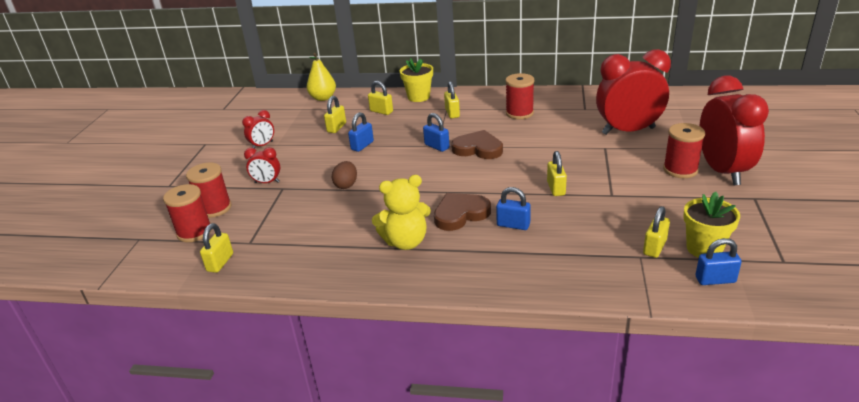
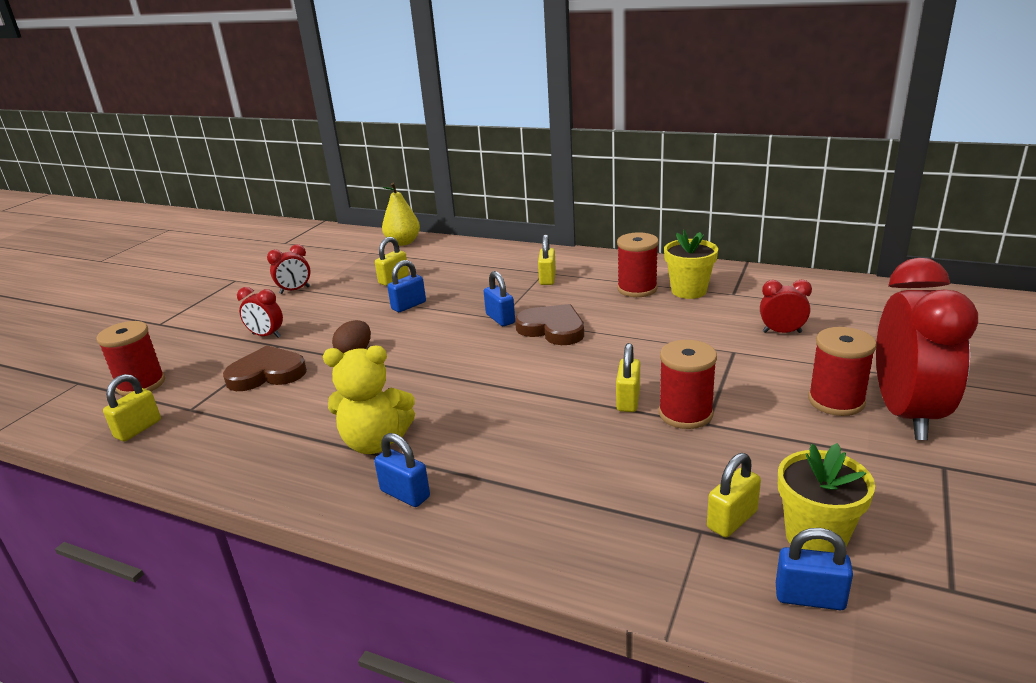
camera: 15 degrees right, 5 degrees down
red spool [186,162,232,218] -> red spool moved to [659,340,717,429]
yellow padlock [368,81,393,115] -> none
yellow flower pot [400,58,433,102] -> yellow flower pot moved to [664,230,718,299]
brown heart [434,193,491,231] -> brown heart moved to [223,345,307,391]
blue padlock [496,187,531,230] -> blue padlock moved to [374,433,430,507]
red clock [596,49,671,135] -> red clock [760,280,812,333], size x0.46

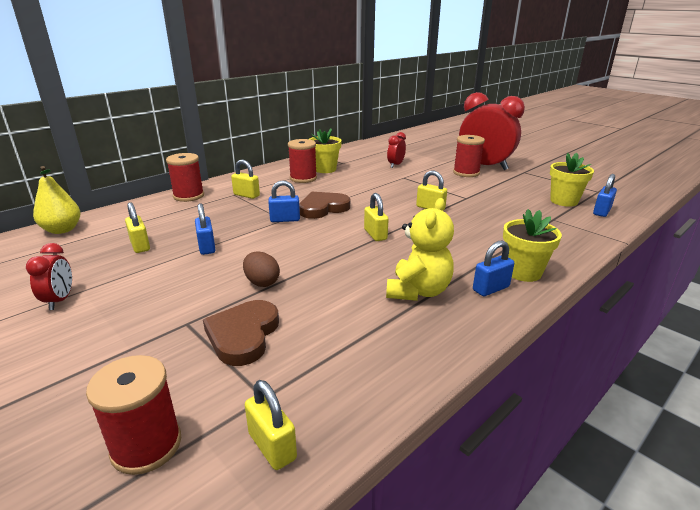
camera: 70 degrees left, 0 degrees up
red clock [237,287,283,338] -> none
red spool [659,340,717,429] -> red spool moved to [166,153,204,202]
yellow padlock [707,453,761,537] -> yellow padlock moved to [364,193,389,241]
none -> yellow flower pot [503,209,562,282]

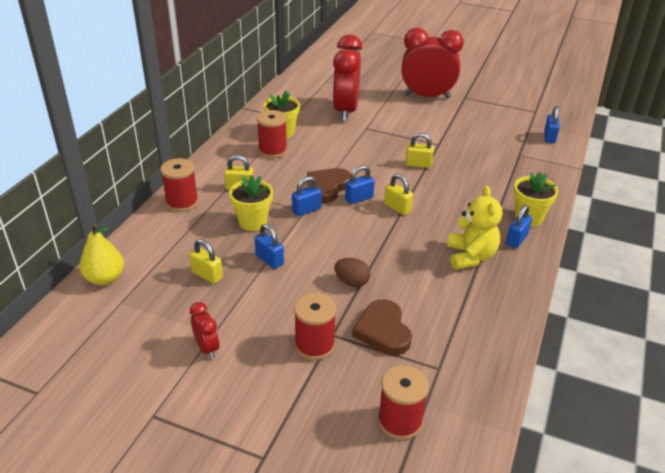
camera: 25 degrees left, 10 degrees up
yellow padlock [245,380,297,470] -> none
red clock [387,132,406,168] -> red clock [332,34,363,122], size x2.20
red spool [453,135,485,177] -> red spool moved to [294,293,336,360]
yellow flower pot [550,153,594,207] -> yellow flower pot moved to [229,175,273,231]
none -> blue padlock [345,165,375,204]

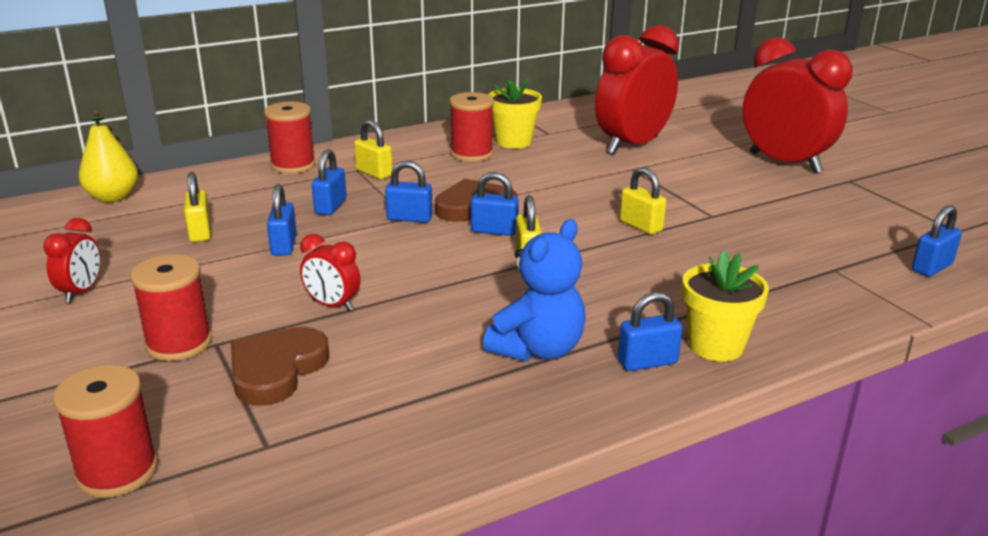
camera: 40 degrees right, 10 degrees down
yellow flower pot [229,175,273,231] -> blue padlock [312,149,347,215]
brown egg [334,258,370,287] -> red clock [300,234,361,311]
yellow teddy bear [447,186,502,269] -> blue teddy bear [483,219,586,362]

